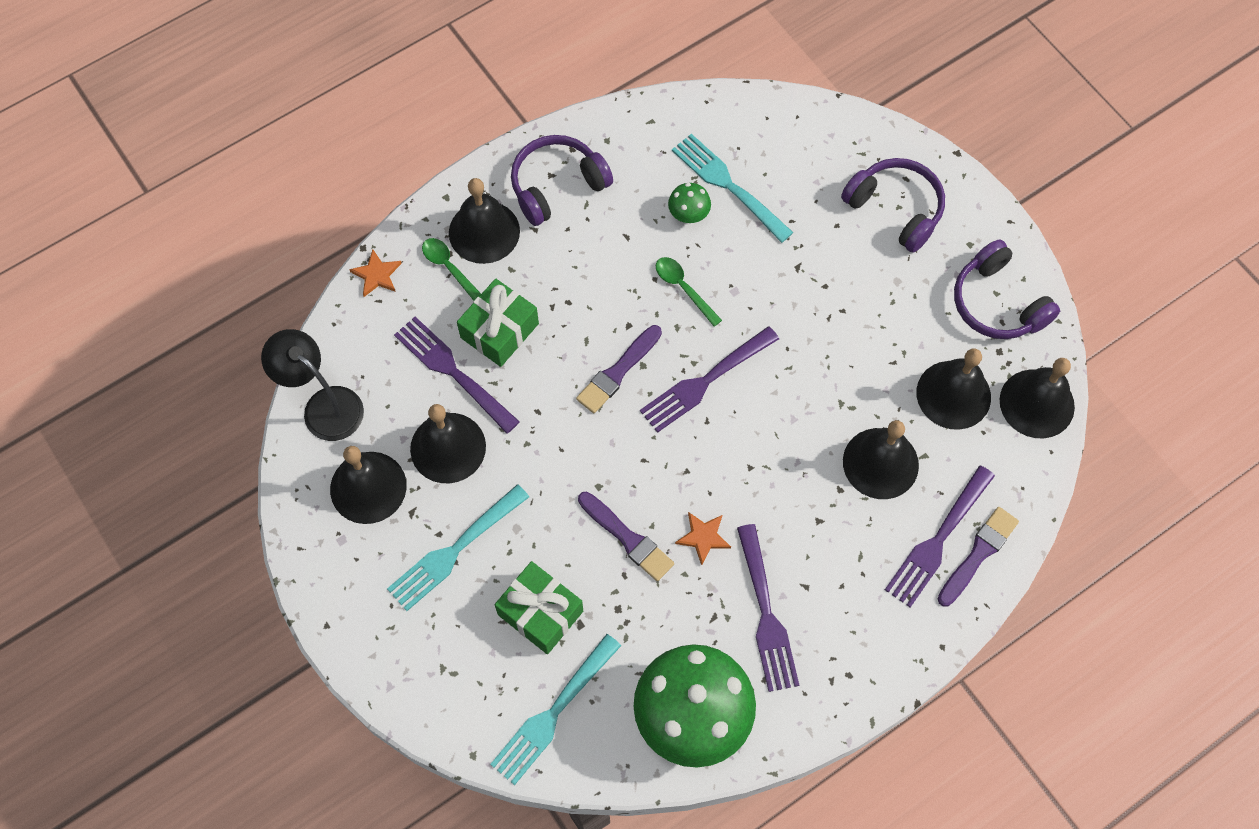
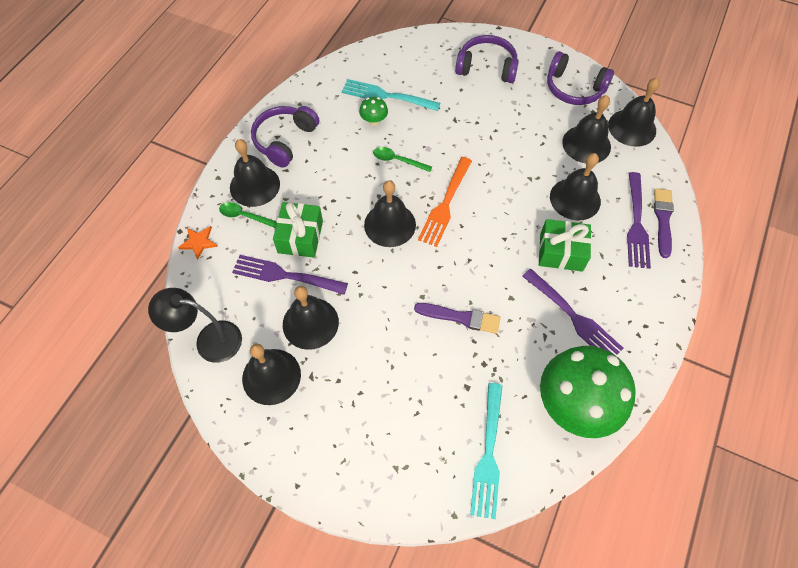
camera: 30 degrees left, 5 degrees down
turquoise fork [387,484,529,611] -> none
green gift [495,561,583,654] -> green gift moved to [539,219,592,272]
purple brush [576,325,662,413] -> black bell [364,180,416,247]
purple fork [640,326,779,433] -> orange fork [418,157,472,247]
orange star [675,512,731,565] -> none

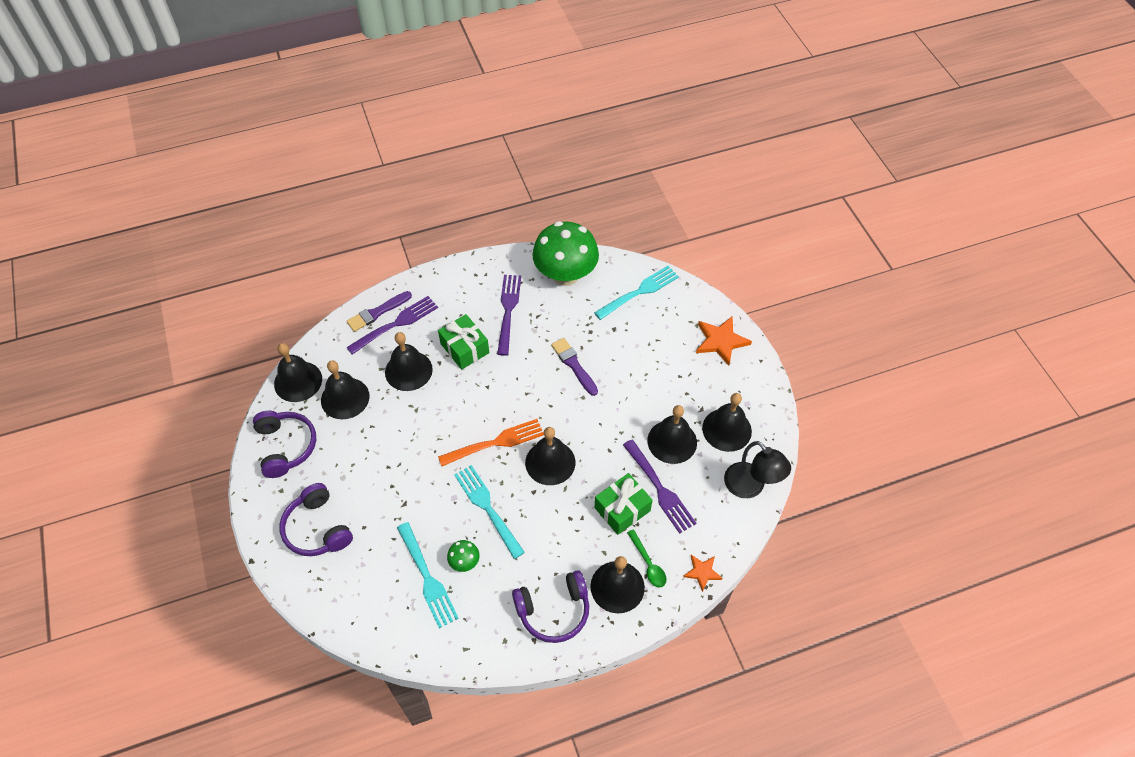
camera: 135 degrees left, 5 degrees down
green spoon [373,147,432,172] -> turquoise fork [454,465,525,559]
none -> orange star [696,316,752,366]

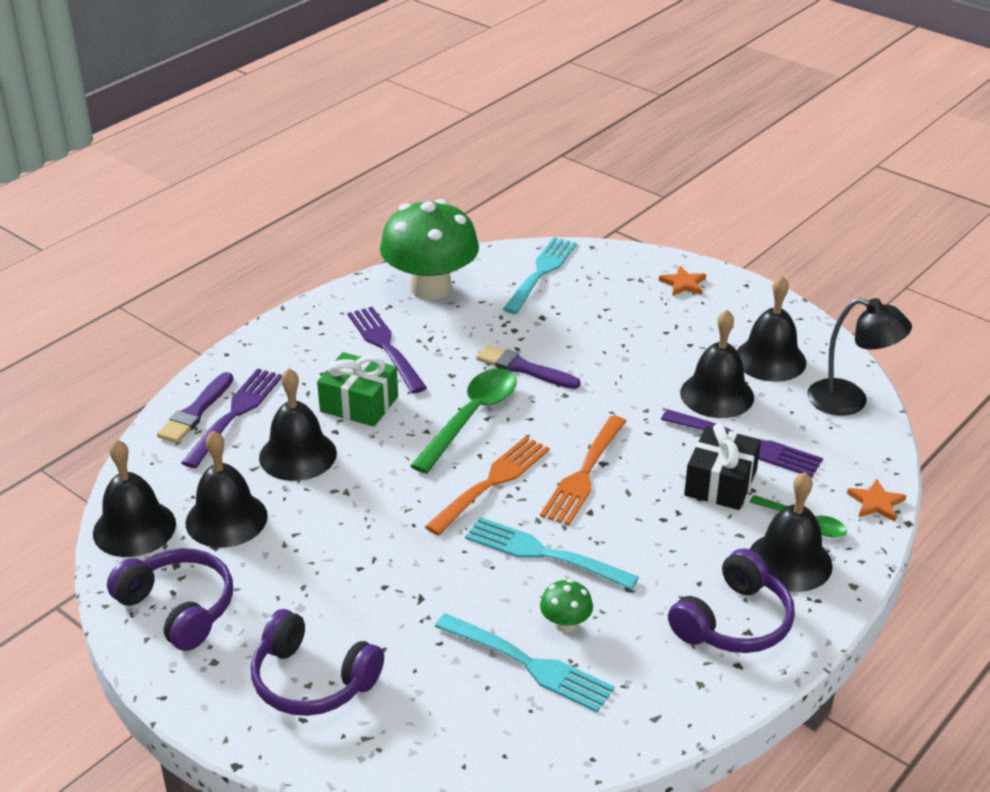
camera: 30 degrees left, 20 degrees down
black bell [525,427,575,485] -> orange fork [540,415,627,526]
green gift [595,473,653,535] -> black gift [684,423,761,510]
orange star [696,316,752,366] -> orange star [659,266,706,296], size x0.59
none -> green spoon [410,368,517,474]

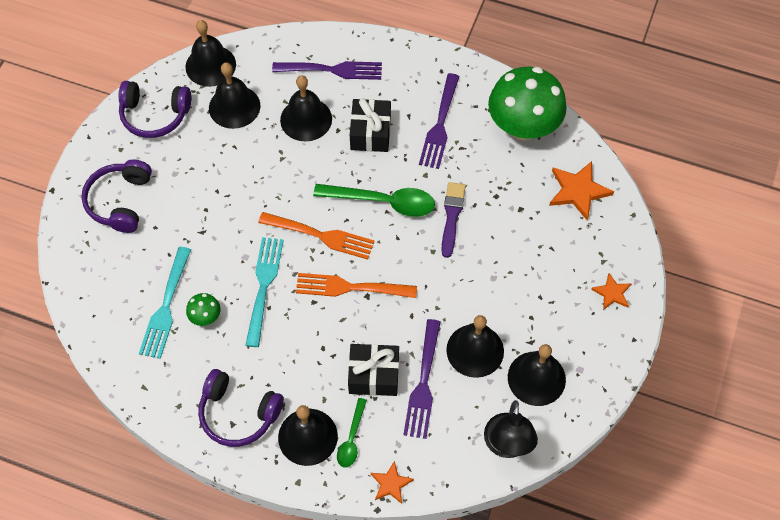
camera: 70 degrees right, 25 degrees up
purple headphones [107,548,233,651] -> purple headphones turned 75 degrees clockwise [119,81,191,138]
purple brush [157,372,233,443] -> none
green gift [317,352,398,427] -> black gift [350,98,391,152]
purple fork [348,307,427,394] -> purple fork turned 150 degrees clockwise [419,73,460,169]
turquoise fork [503,237,577,314] -> orange star [549,161,614,221]

